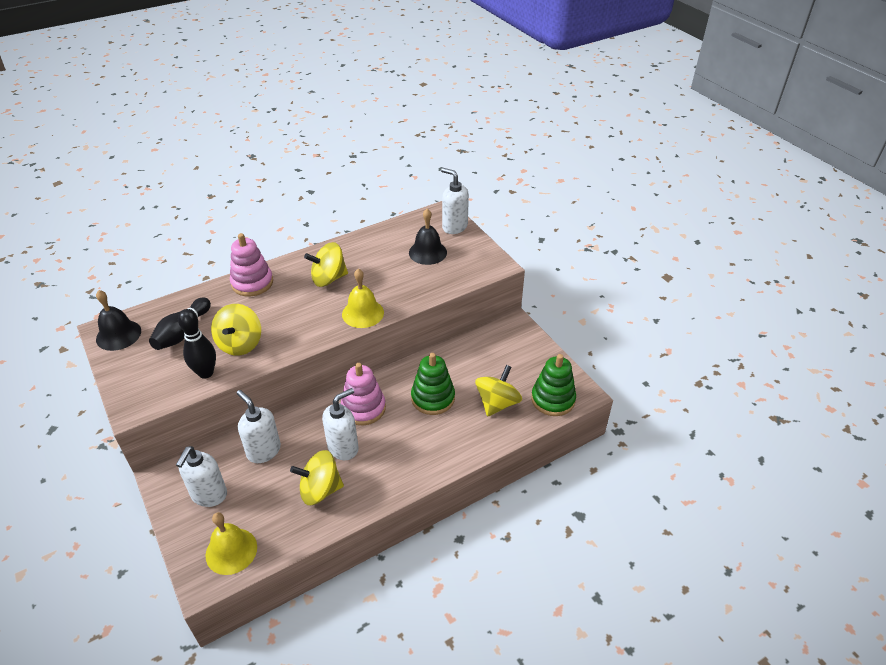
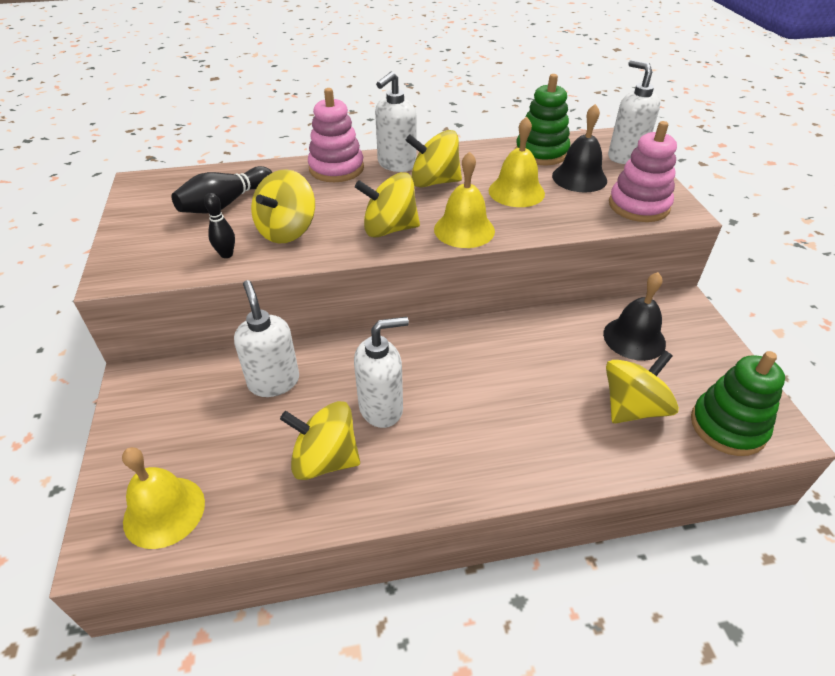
camera: 20 degrees right, 0 degrees up
black bell [96,290,141,351] -> black bell moved to [603,272,666,361]
white soap dispenser [176,446,227,507] -> white soap dispenser moved to [375,71,417,172]
black bowling pin [178,309,216,379] -> black bowling pin [204,193,235,258], size x0.58
pink stacking toy [341,363,386,425] -> pink stacking toy moved to [609,121,677,222]
green stacking toy [411,353,455,415] -> green stacking toy moved to [515,74,570,165]
none -> yellow spinning top [355,172,420,238]
none -> yellow bell [489,116,545,207]

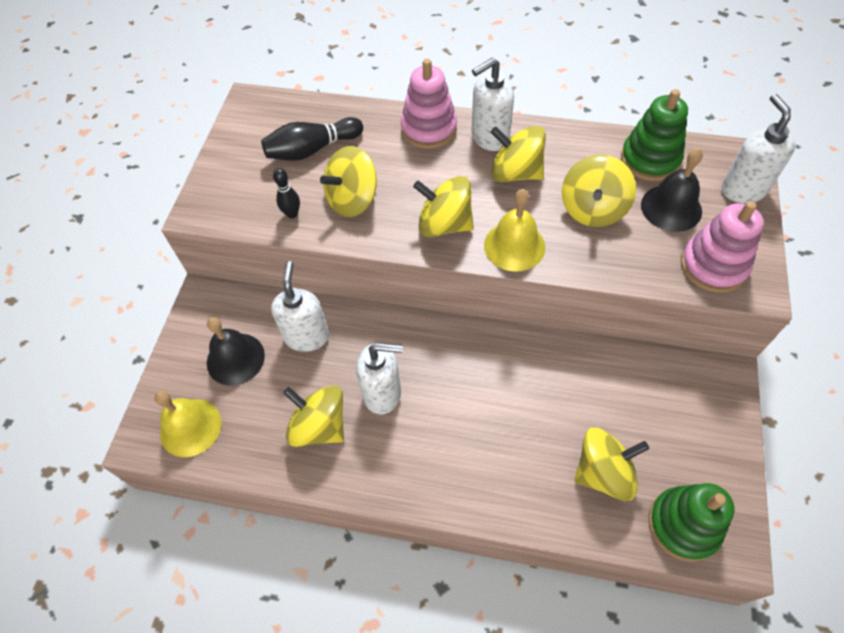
camera: 25 degrees right, 15 degrees up
yellow bell [489,116,545,207] -> yellow spinning top [562,155,636,227]
black bell [603,272,666,361] -> black bell moved to [207,317,265,386]

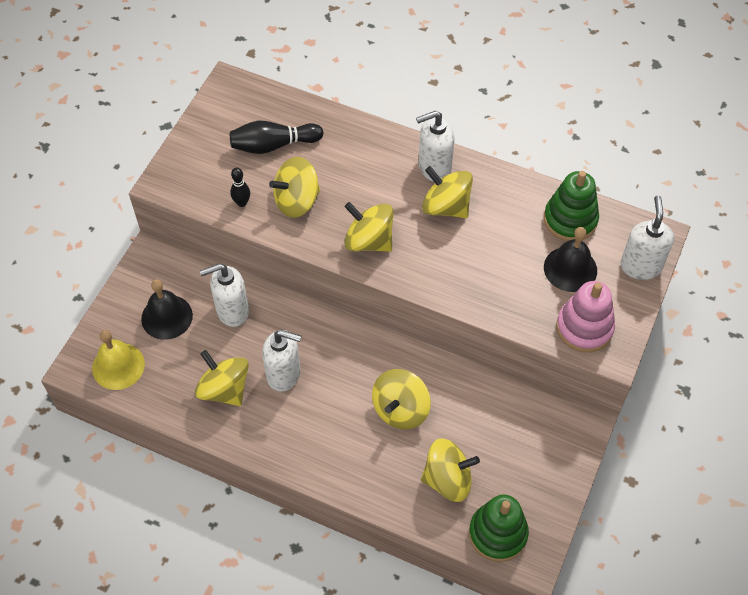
camera: 10 degrees right, 0 degrees up
white soap dispenser [271,261,329,352] -> white soap dispenser turned 120 degrees counterclockwise [200,263,249,327]
pink stacking toy [401,59,457,149] -> none
yellow bell [484,189,545,272] -> none
yellow spinning top [562,155,636,227] -> yellow spinning top moved to [372,369,431,429]

